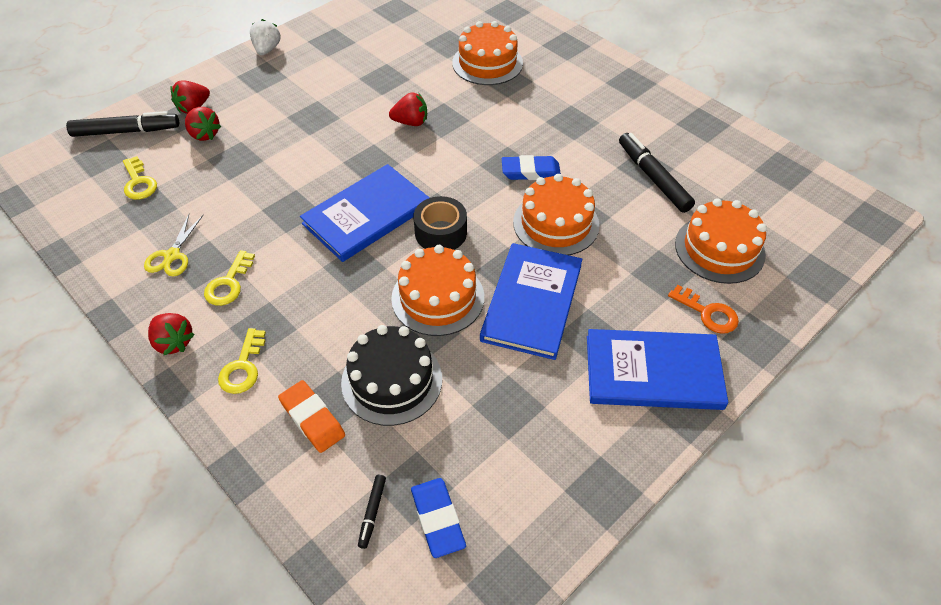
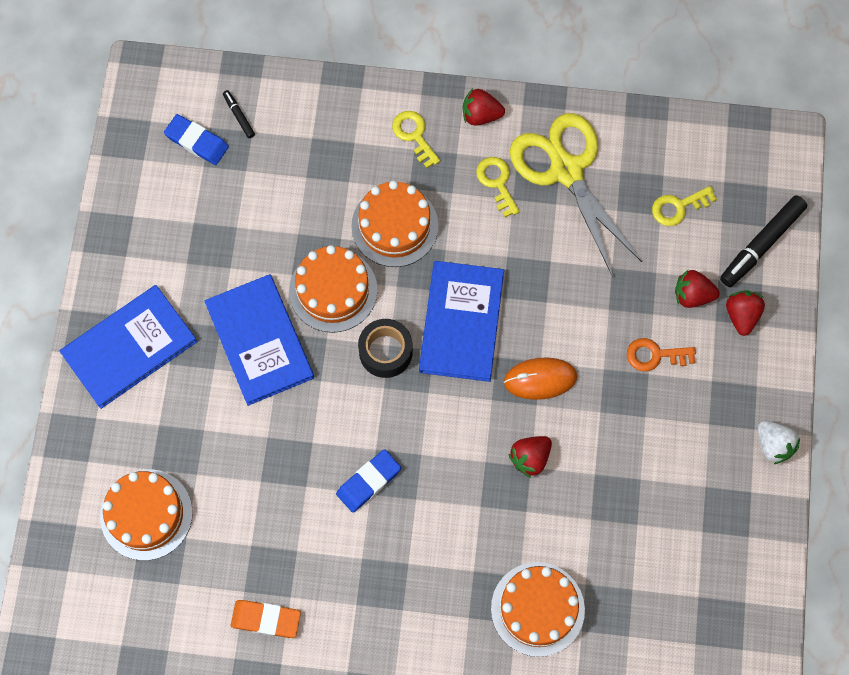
camera: 140 degrees right, 20 degrees up
yellow key [123,156,157,200] -> yellow key turned 45 degrees counterclockwise [652,186,717,226]
yellow scissors [144,214,203,276] -> yellow scissors [510,113,642,275], size x2.17
orange eraser [278,380,345,453] -> orange eraser moved to [231,600,301,638]
black cake [341,325,442,426] -> none
orange cake [513,174,599,255] -> orange cake moved to [351,180,438,267]
black marker [619,133,695,213] -> none
orange key [668,285,739,334] -> orange key moved to [627,338,696,371]
none -> orange mouse [504,357,577,400]

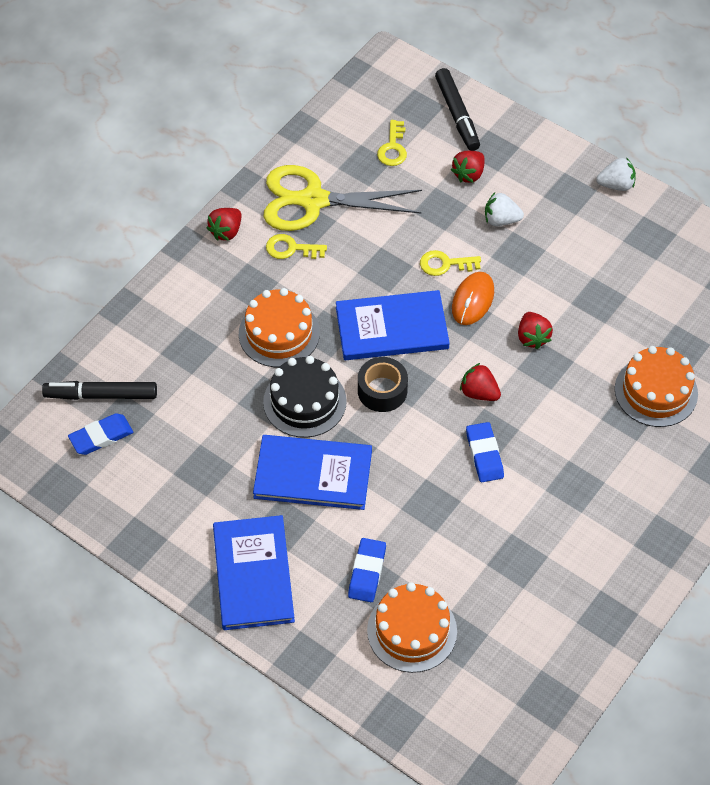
camera: 60 degrees left, 15 degrees down
black marker [223,90,255,138] -> black marker [42,381,157,400], size x2.08
orange eraser [231,600,301,638] -> none
orange cake [289,245,377,333] -> black cake [263,356,347,438]
yellow key [392,111,440,168] -> yellow key moved to [420,250,481,276]
blue book [419,261,504,382] -> blue book turned 45 degrees counterclockwise [336,290,450,360]
orange key [627,338,696,371] -> white strawberry [485,192,524,226]
red strawberry [726,290,765,336] -> red strawberry moved to [460,363,501,401]
none -> blue eraser [348,538,386,602]

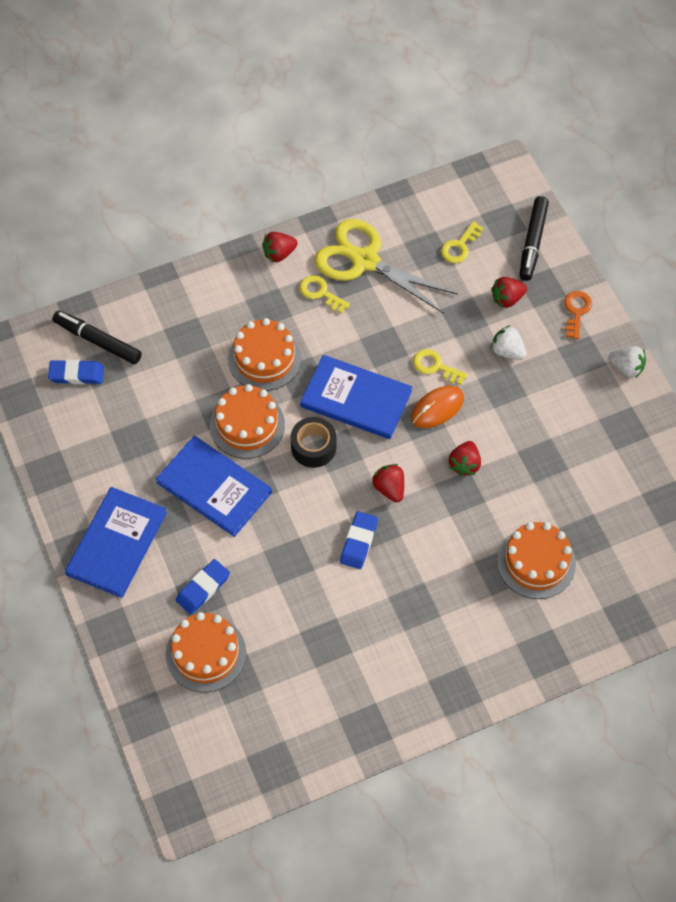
camera: 30 degrees right, 5 degrees up
black cake [263,356,347,438] -> orange cake [210,384,285,459]
none -> orange key [564,291,592,339]

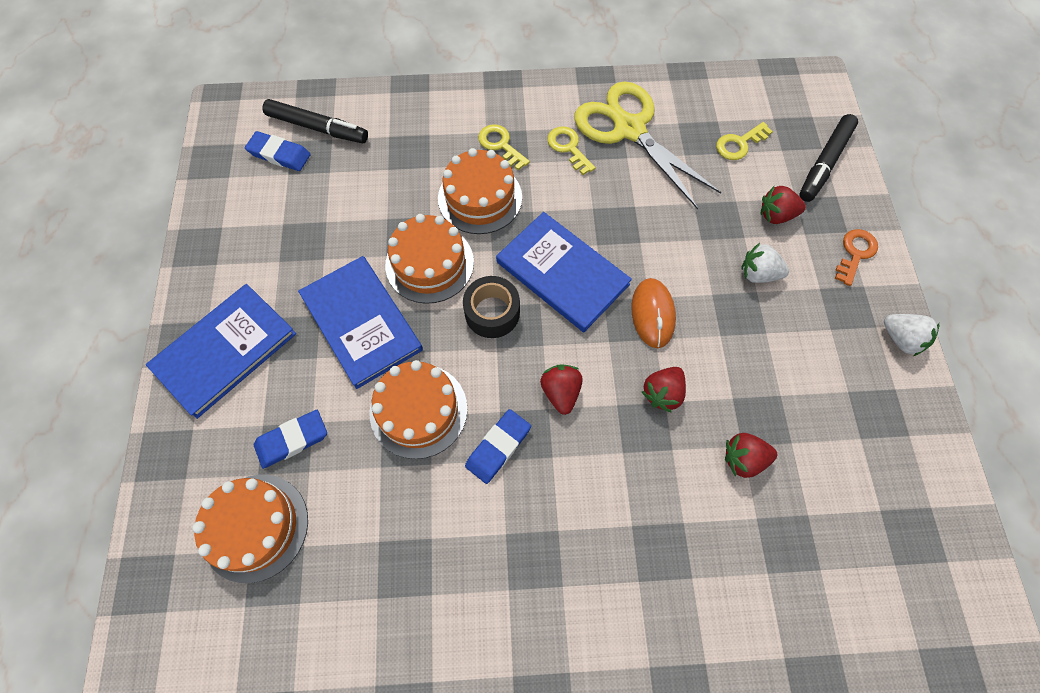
camera: 20 degrees right, 5 degrees up
black marker [52,310,142,364] -> black marker turned 150 degrees clockwise [262,99,368,144]
red strawberry [262,232,298,262] -> red strawberry moved to [725,433,777,478]
orange mouse [411,386,464,428] -> orange mouse turned 75 degrees counterclockwise [631,278,676,348]
yellow key [413,349,468,385] -> yellow key moved to [478,124,530,170]
white strawberry [491,325,527,360] -> white strawberry turned 45 degrees counterclockwise [741,243,789,283]
orange cake [497,522,576,599] -> orange cake moved to [370,360,468,459]

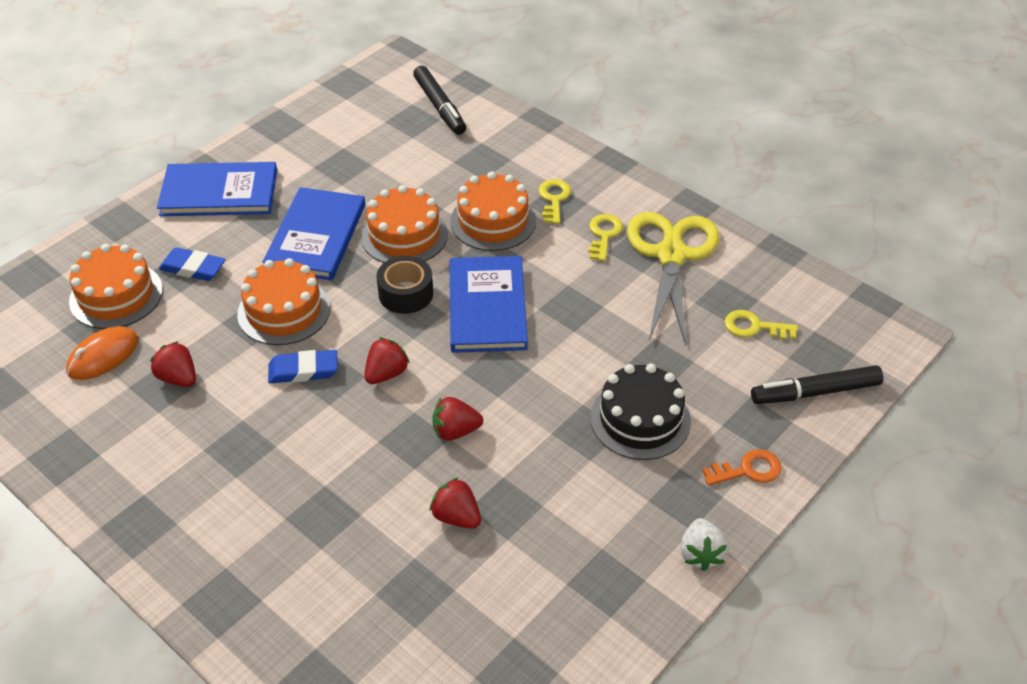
camera: 45 degrees right, 20 degrees down
blue eraser [245,131,311,171] -> none
orange mouse [631,278,676,348] -> orange mouse moved to [66,326,138,380]
white strawberry [741,243,789,283] -> black cake [590,364,691,460]
red strawberry [761,186,806,224] -> red strawberry moved to [150,341,196,387]

